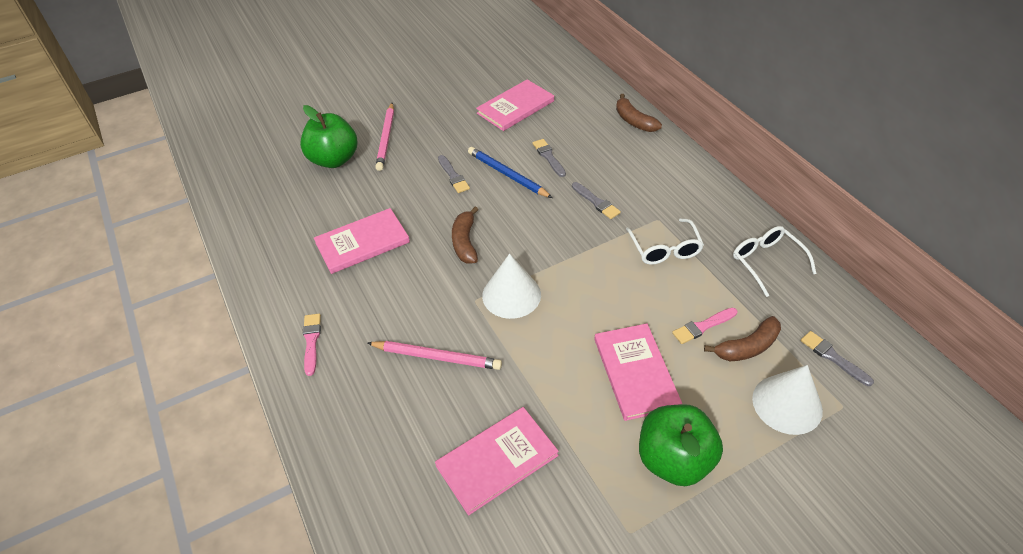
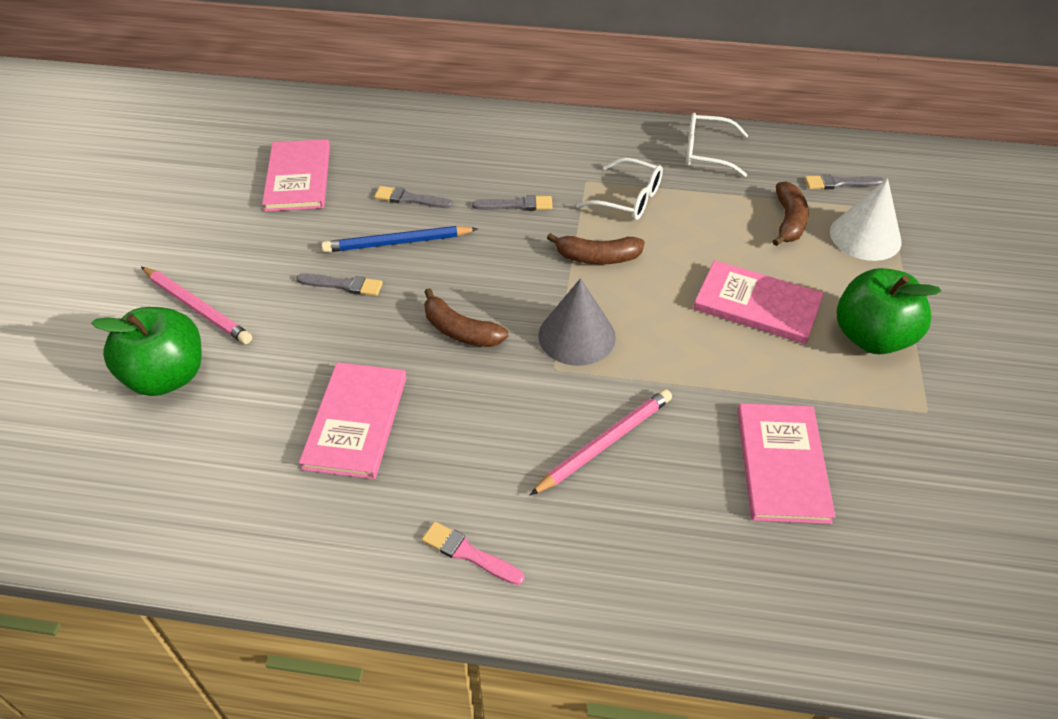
camera: 55 degrees left, 0 degrees up
white cone [482,254,541,319] -> grey cone [538,278,616,366]
brown banana [616,94,662,132] -> brown banana moved to [547,233,645,264]
pink brush [672,308,737,344] -> none

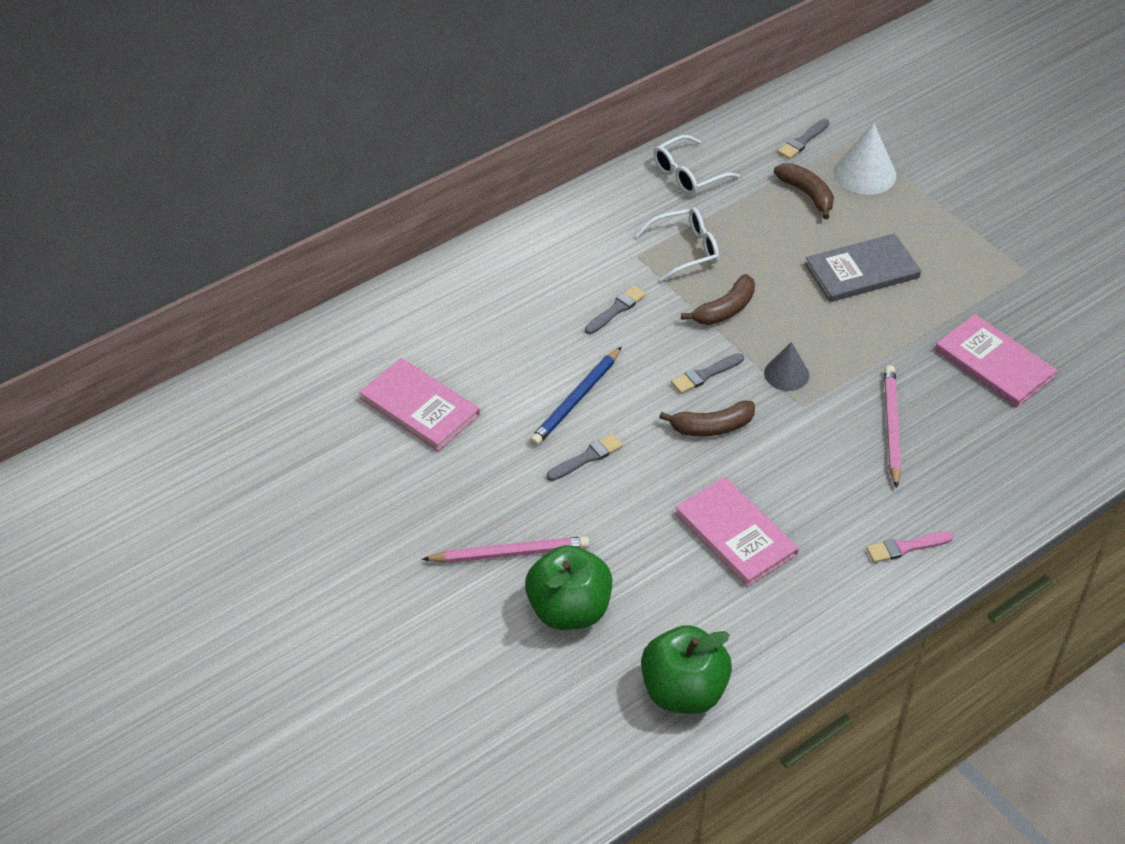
camera: 45 degrees left, 0 degrees up
grey brush [374,186,453,208] -> grey brush moved to [671,353,744,394]
grey cone [538,278,616,366] -> grey cone [764,342,809,391], size x0.65
pink book [693,260,824,344] -> grey book [805,233,921,302]
green apple [837,268,941,354] -> green apple moved to [641,625,732,714]

